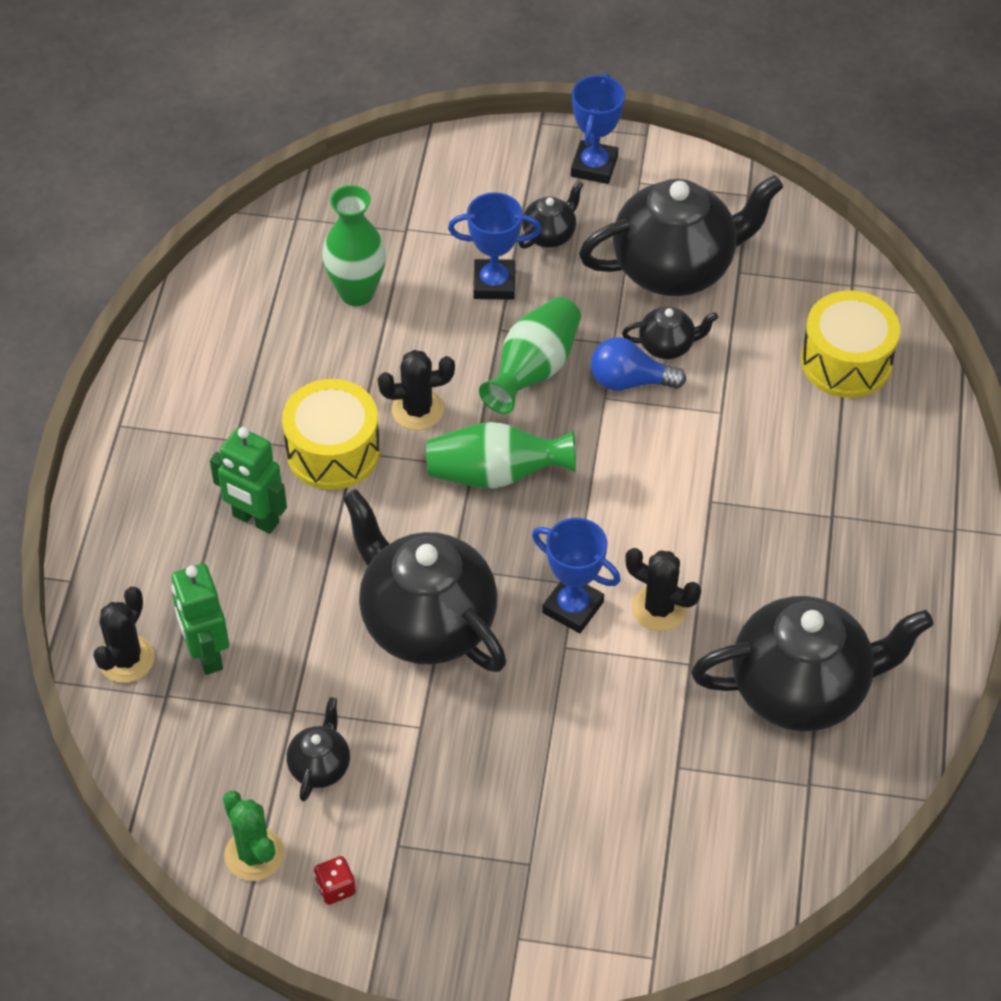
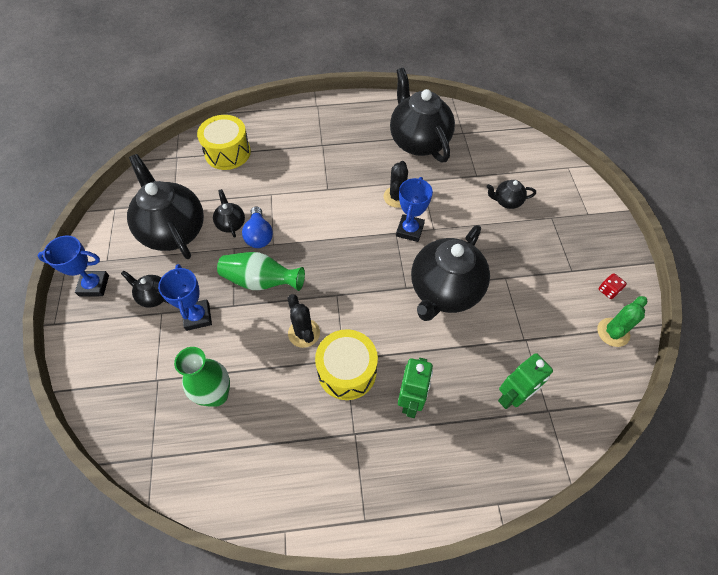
camera: 105 degrees left, 5 degrees up
black cactus [93,586,155,683] -> none
black teapot [286,697,350,801] -> black teapot moved to [486,180,536,209]
green vase [426,422,576,489] -> none

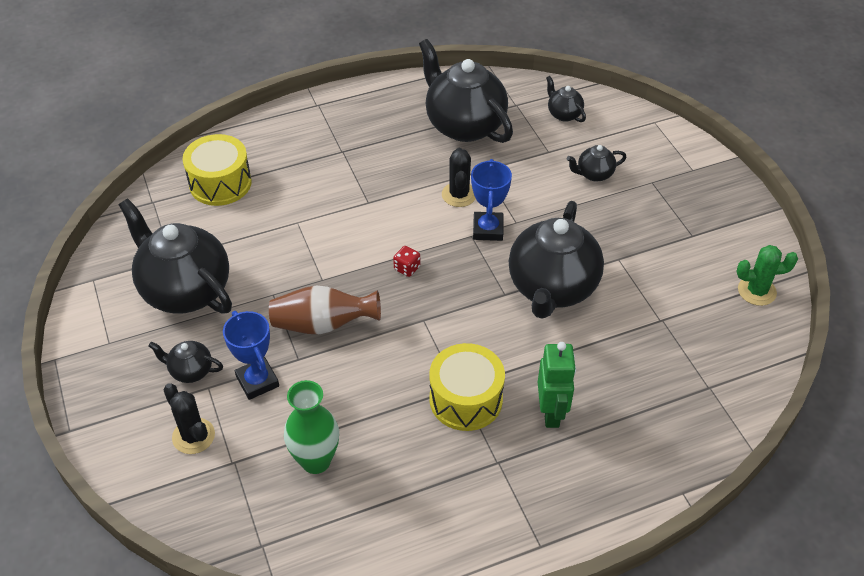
camera: 15 degrees left, 10 degrees down
blue trophy [38,235,109,296] -> none
black teapot [213,189,245,238] -> black teapot moved to [546,76,586,122]
green vase [217,252,305,291] -> brown vase [269,286,381,334]
blue light bulb [242,206,273,248] -> none
black cactus [288,294,320,348] -> black cactus moved to [163,383,215,454]
green robot [498,353,553,409] -> none
green cactus [597,296,647,347] -> green cactus turned 60 degrees clockwise [736,245,798,306]
red dice [598,273,627,299] -> red dice moved to [393,246,420,277]

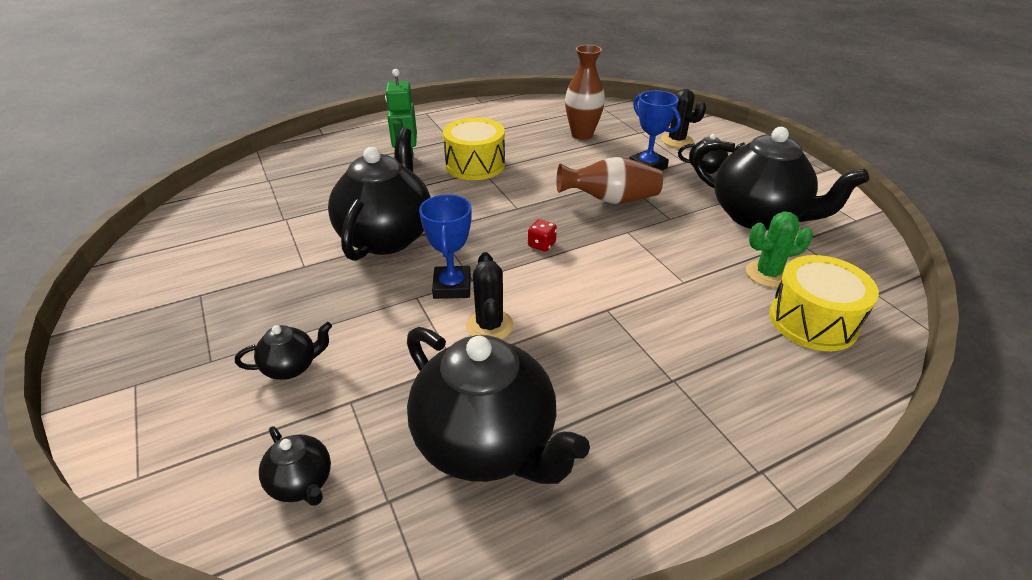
camera: 175 degrees right, 10 degrees down
green vase [284,380,339,474] -> brown vase [565,45,605,140]
green cactus [736,245,798,306] -> green cactus moved to [746,212,813,287]

